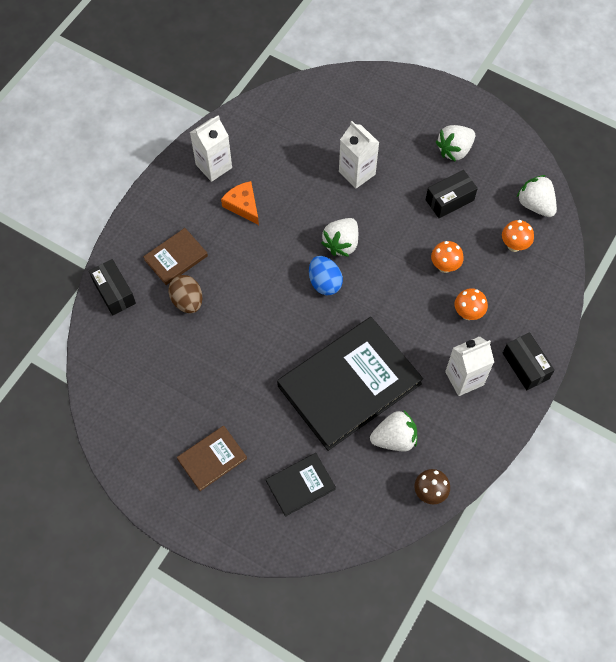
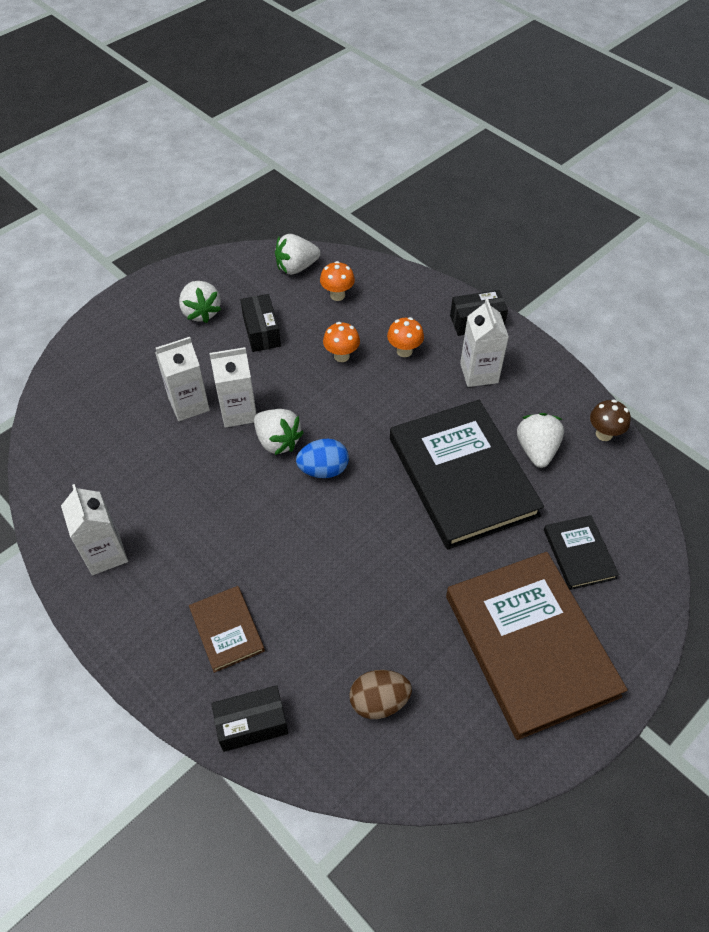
camera: 75 degrees left, 10 degrees down
brown egg [168,275,203,313] -> brown egg moved to [349,670,412,719]
brown book [177,426,247,491] -> brown book [446,552,628,740], size x2.14
orange cheese [221,181,259,225] -> none
none -> white carton [209,347,257,428]

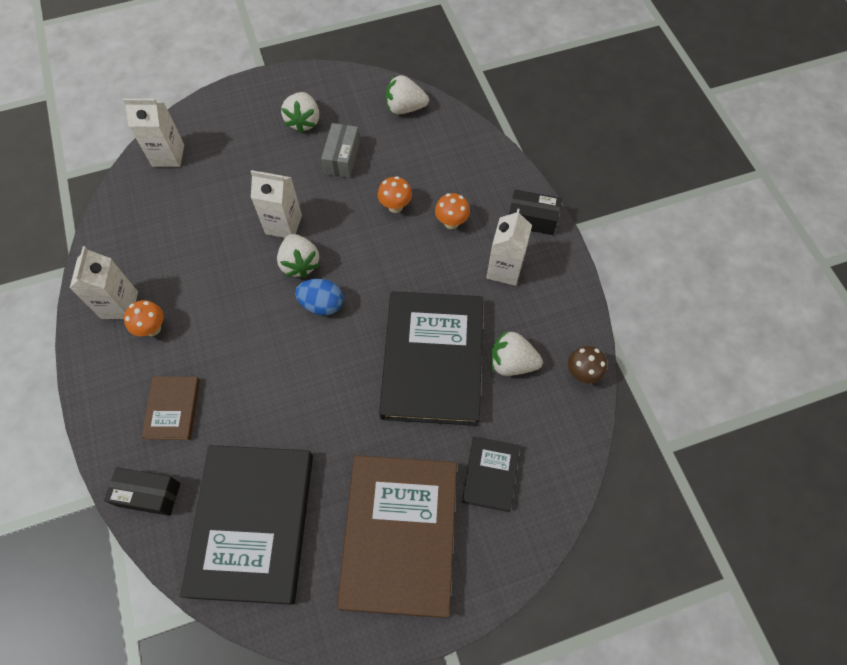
camera: 25 degrees right, 10 degrees up
white carton [155,337,210,421] -> white carton moved to [123,99,184,167]
black box [241,294,281,352] -> grey box [321,123,360,178]
orange mushroom [320,261,355,301] -> orange mushroom moved to [124,300,164,336]
brown egg [349,670,412,719] -> black book [180,445,313,605]
white strawberry [517,413,564,468] -> white strawberry turned 105 degrees counterclockwise [491,330,543,376]

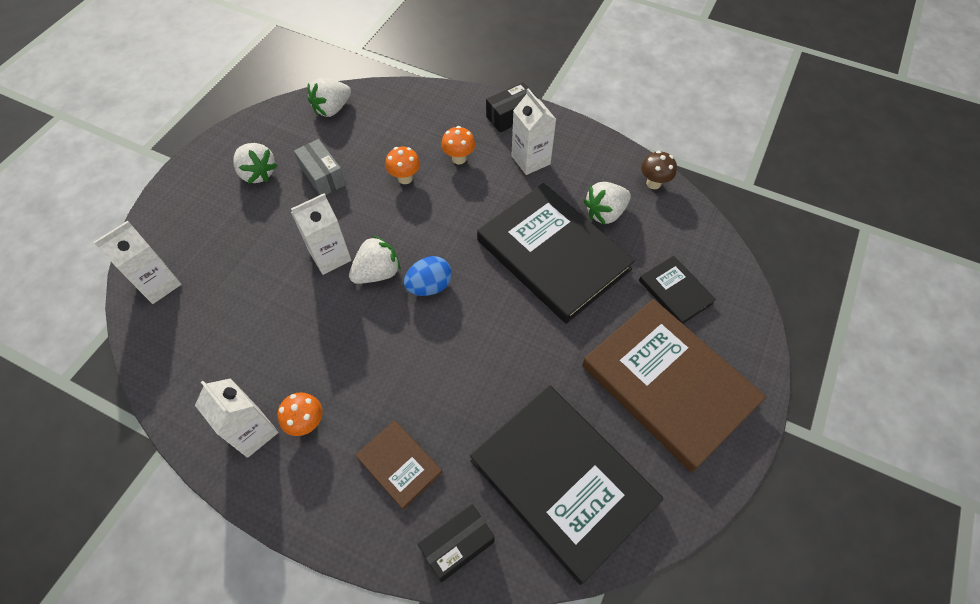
camera: 45 degrees left, 5 degrees down
white strawberry [277,234,320,278] -> white strawberry turned 60 degrees counterclockwise [349,235,401,284]

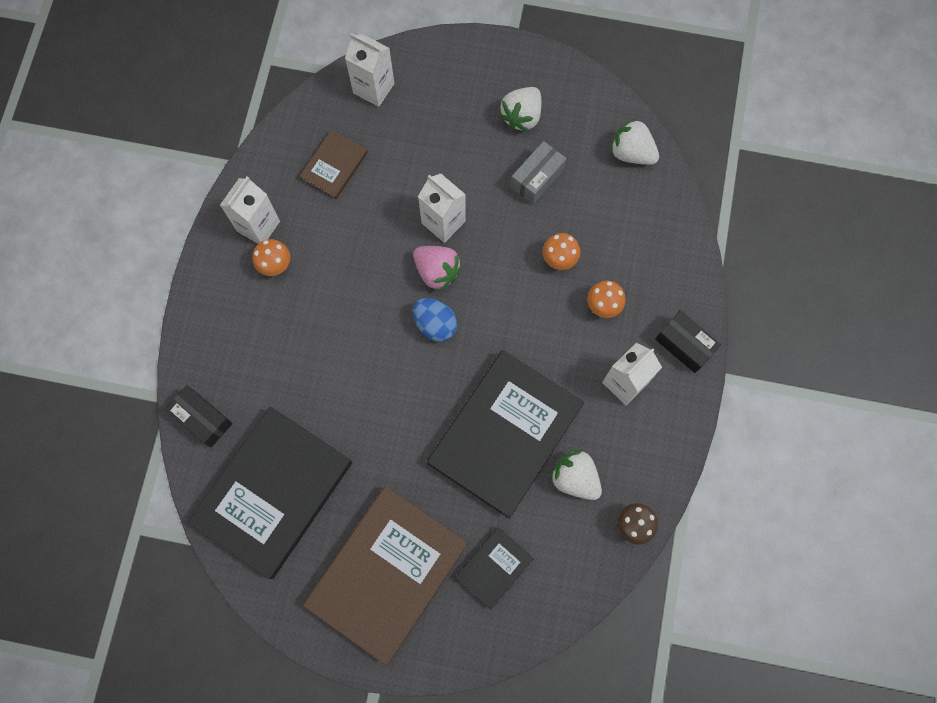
camera: 75 degrees right, 15 degrees up
white strawberry [349,235,401,284] -> pink strawberry [413,246,462,292]
brown book [355,420,442,510] -> brown book moved to [300,130,368,199]

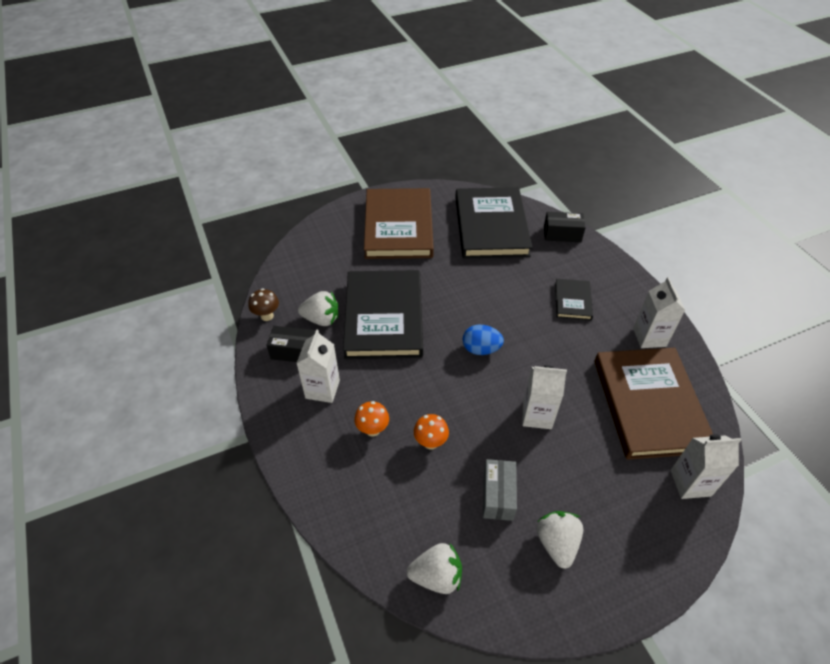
camera: 145 degrees right, 25 degrees down
orange mushroom [252,239,290,276] -> none
brown book [300,130,368,199] -> brown book [594,348,713,460], size x2.14
pink strawberry [413,246,462,292] -> none
black book [455,527,534,610] -> black book moved to [555,279,593,320]
black box [655,310,721,373] -> black box moved to [267,326,315,362]

